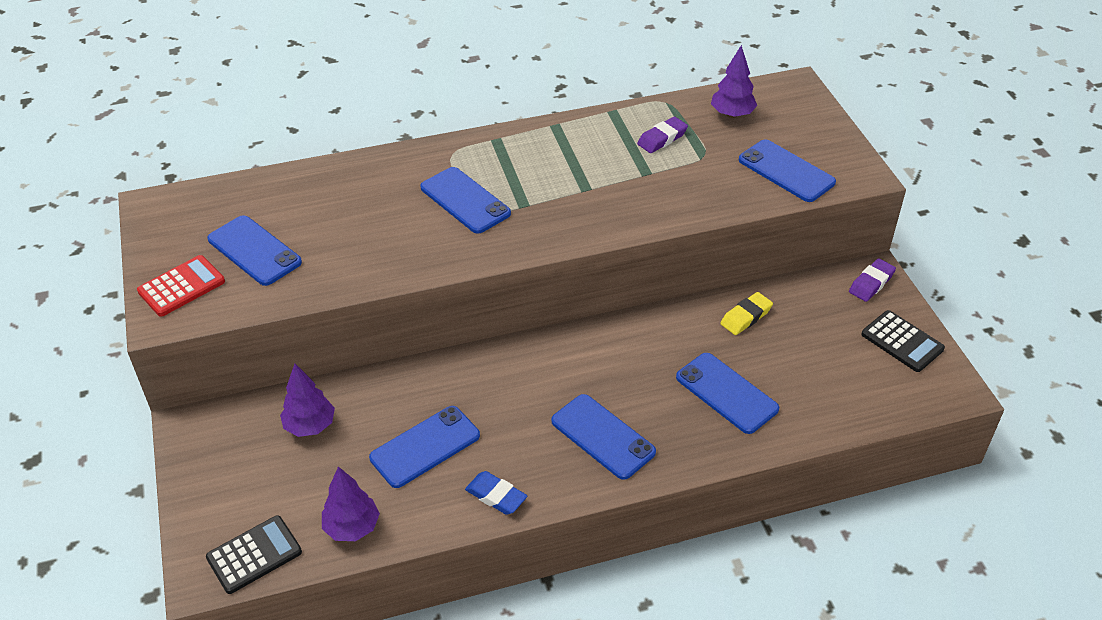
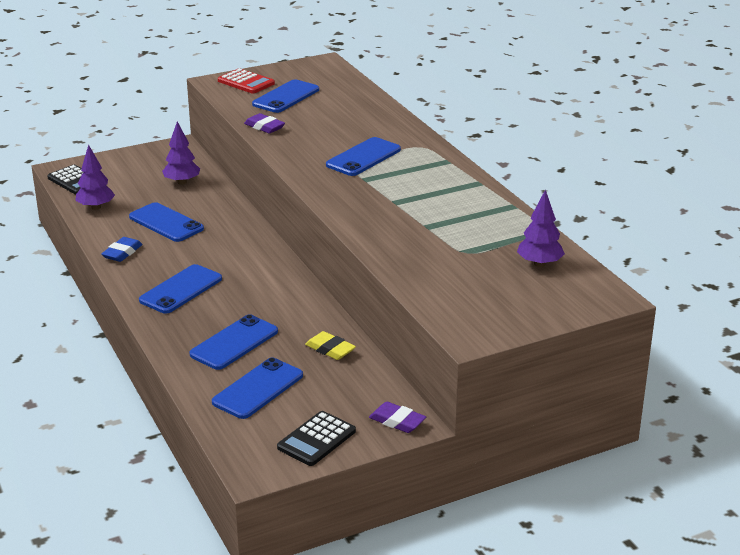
camera: 80 degrees right, 15 degrees down
purple eraser [637,117,688,153] -> purple eraser moved to [244,113,285,134]
blue phone [739,139,836,202] -> blue phone moved to [212,358,303,419]

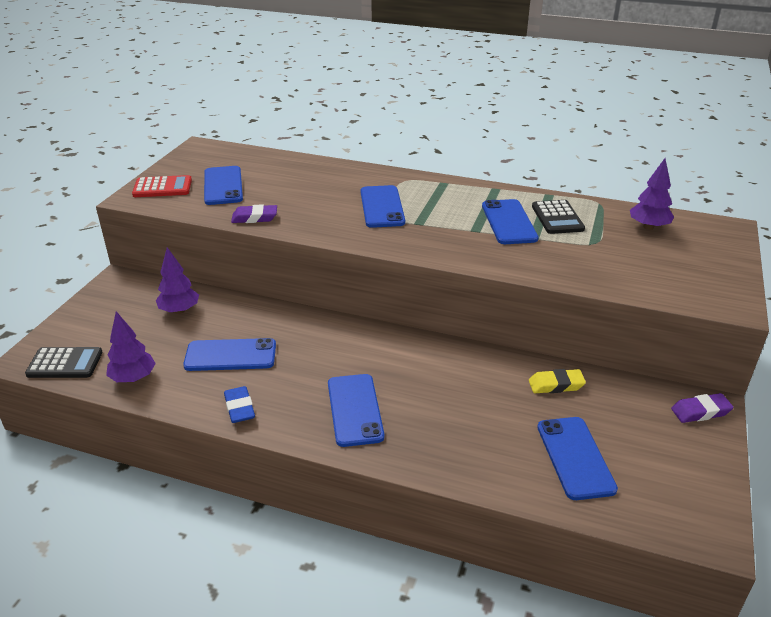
camera: 45 degrees left, 5 degrees up
blue phone [189,314,278,370] -> blue phone moved to [482,199,539,244]
black calculator [277,411,356,466] -> black calculator moved to [532,200,585,234]

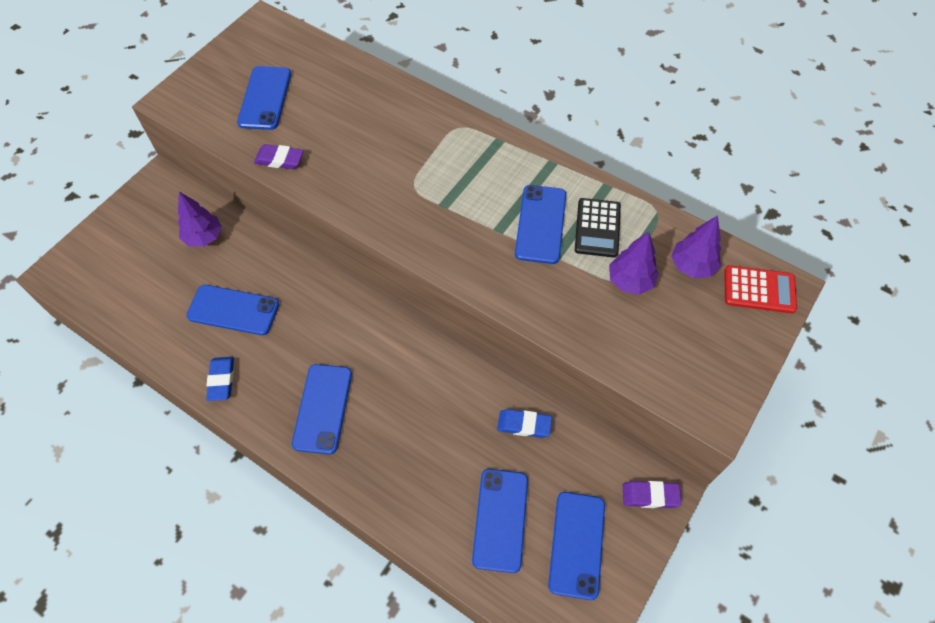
camera: 15 degrees right, 25 degrees up
black calculator [25,347,103,378] -> none
purple tree [106,311,156,382] -> purple tree moved to [609,232,659,295]
red calculator [132,175,192,197] -> red calculator moved to [724,265,797,314]
blue phone [361,185,405,228] -> blue phone moved to [548,492,605,600]
yellow eraser [529,369,586,393] -> blue eraser [497,409,552,438]

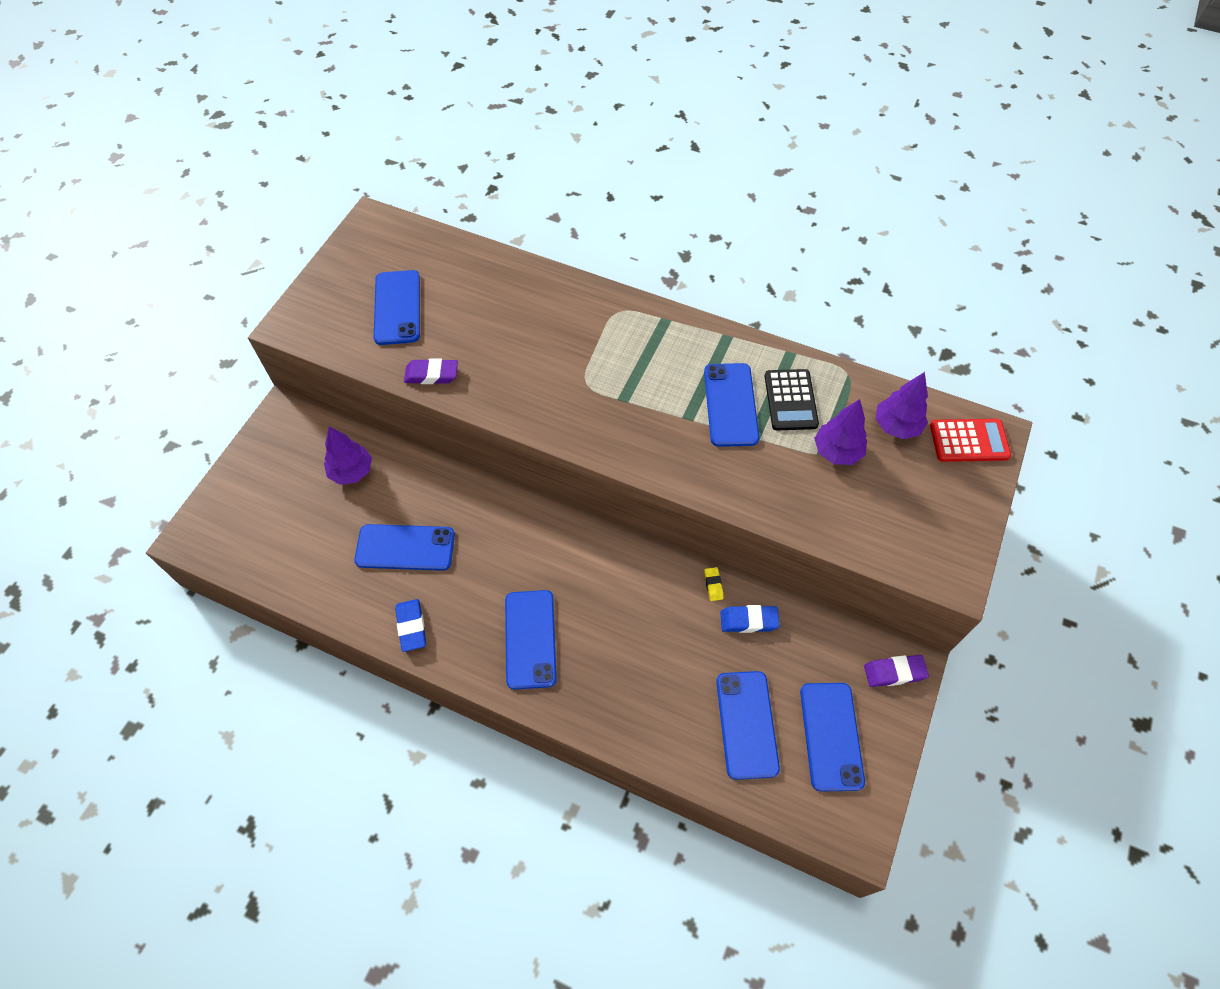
camera: 10 degrees left, 0 degrees up
none -> yellow eraser [704,567,723,601]

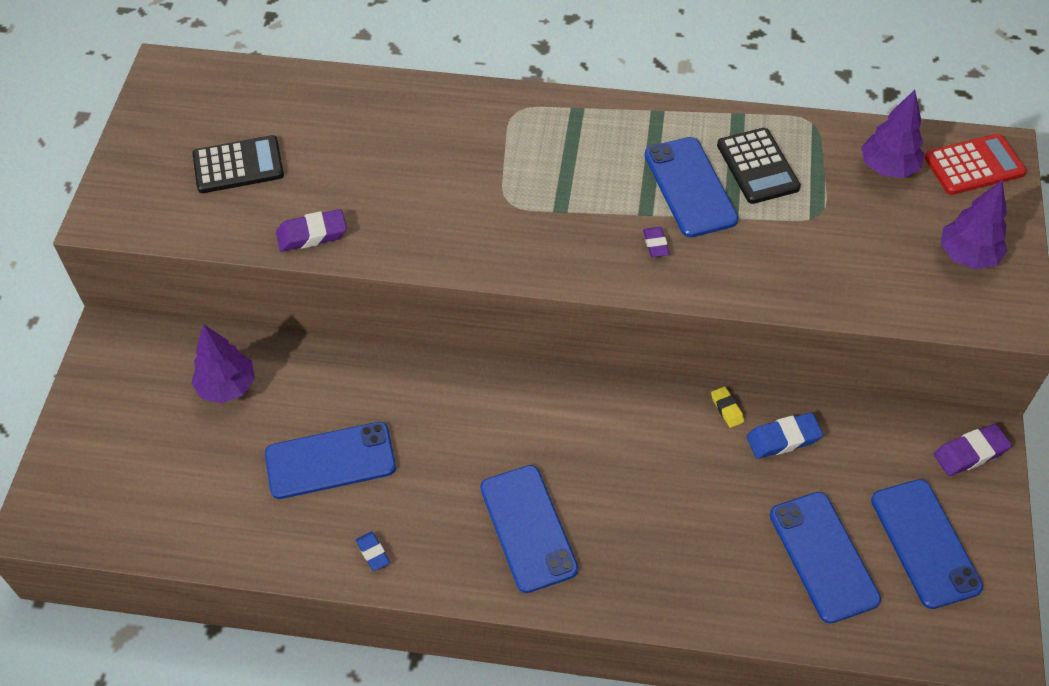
camera: 15 degrees left, 5 degrees down
blue phone [374,270,420,345] -> black calculator [192,135,284,193]
blue eraser [395,599,426,652] -> blue eraser [356,532,390,571], size x0.60
purple tree [814,399,867,465] -> purple tree moved to [941,180,1008,269]
none -> purple eraser [643,227,670,257]

